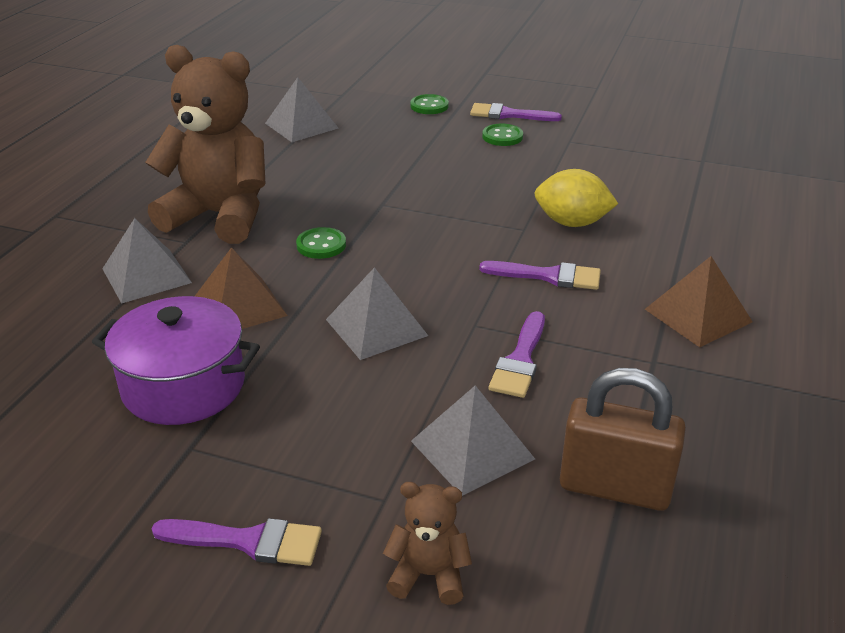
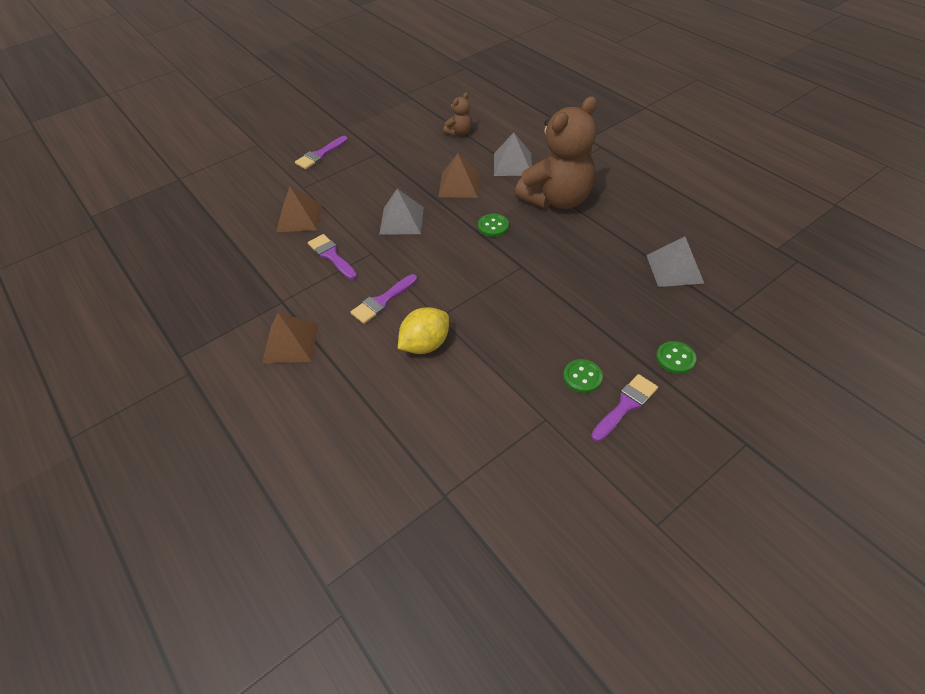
camera: 125 degrees right, 15 degrees up
purple pot [92,296,260,425] -> none
brown teddy bear [383,482,472,605] -> brown teddy bear moved to [443,92,472,136]
grey pyramid [411,385,535,496] -> brown pyramid [276,186,322,232]
brown padlock [560,368,686,511] -> none

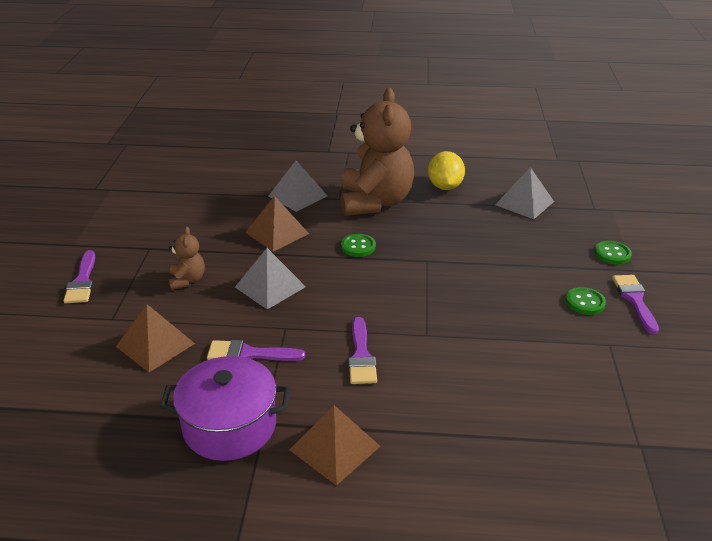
camera: 50 degrees left, 15 degrees down
yellow lemon [398,307,449,354] -> yellow lemon moved to [428,151,465,190]
brown teddy bear [443,92,472,136] -> brown teddy bear moved to [168,227,205,290]
none -> purple pot [160,356,290,461]

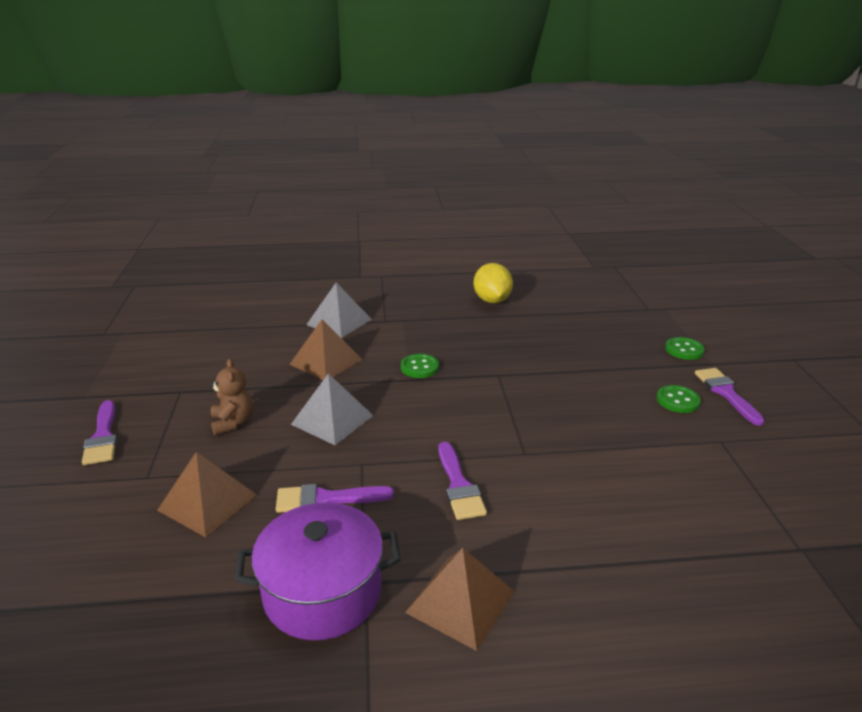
camera: 10 degrees left, 5 degrees down
brown teddy bear [340,88,414,216] -> none
grey pyramid [495,167,554,219] -> none

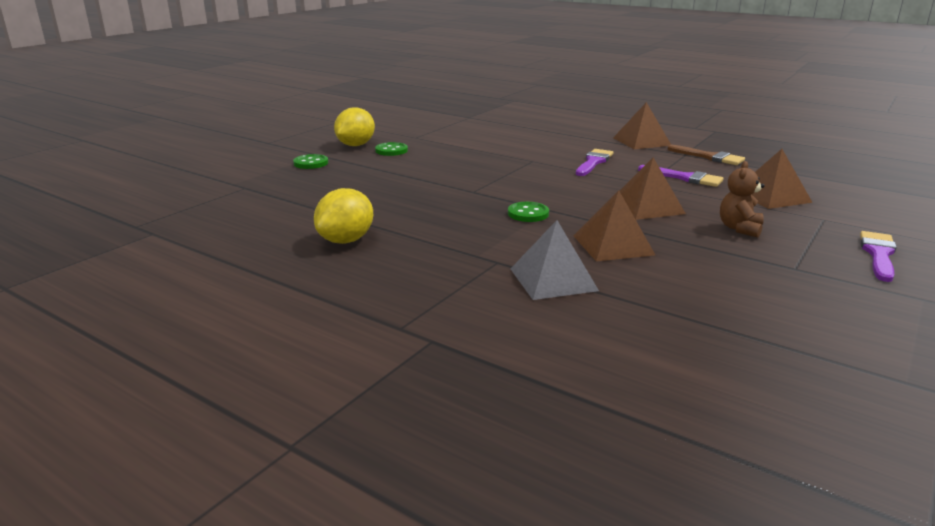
camera: 140 degrees left, 5 degrees down
purple pot [235,502,401,641] -> brown brush [668,145,745,165]
grey pyramid [291,374,374,445] -> brown pyramid [620,157,686,220]
purple brush [695,368,765,426] -> yellow lemon [334,107,375,146]

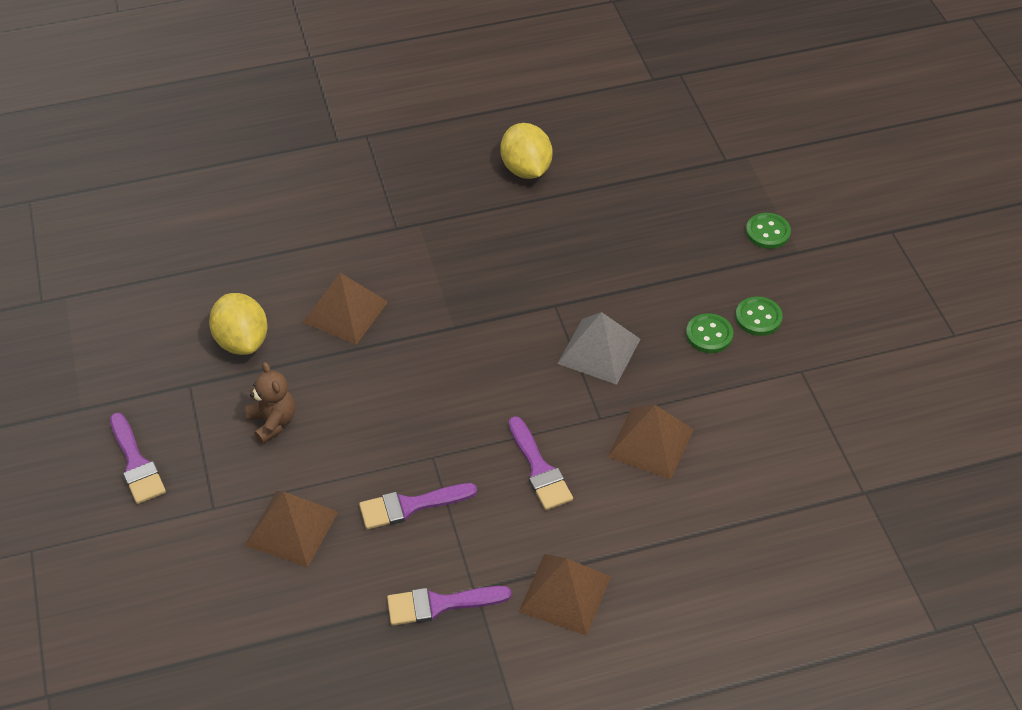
camera: 130 degrees right, 25 degrees up
yellow lemon [334,107,375,146] -> yellow lemon moved to [209,293,268,355]
green button [508,202,549,222] -> green button moved to [686,313,733,353]
grey pyramid [510,220,599,300] -> grey pyramid moved to [557,312,640,385]
brown pyramid [620,157,686,220] -> brown pyramid moved to [607,405,694,480]
brown brush [668,145,745,165] -> purple brush [387,586,511,626]

